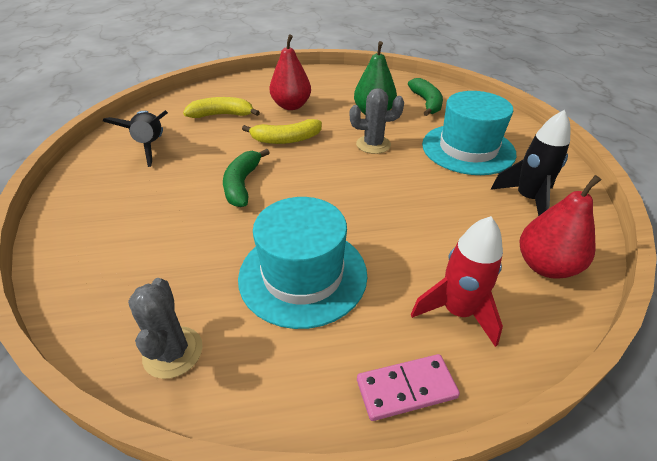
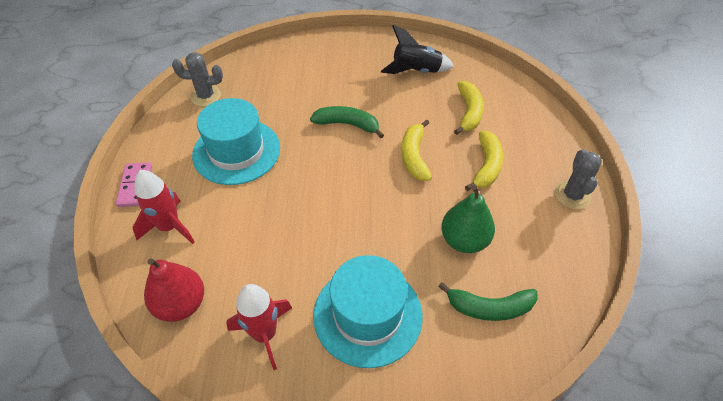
camera: 100 degrees right, 10 degrees up
red pear [269,34,311,110] -> yellow banana [465,131,503,191]
grey cactus [350,88,404,154] -> grey cactus moved to [555,149,602,209]
black rocket [491,110,570,216] -> red rocket [226,284,292,370]

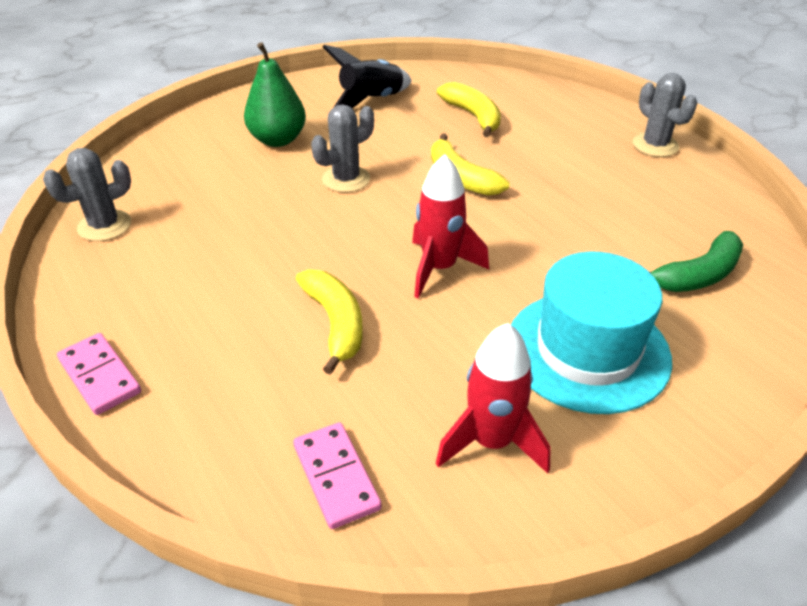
camera: 35 degrees left, 10 degrees down
red rocket [132,170,195,244] -> red rocket moved to [412,154,489,298]
red pear [144,259,204,322] -> pink domino [293,422,382,529]
turquoise hat [192,98,280,185] -> none
green banana [310,106,384,138] -> grey cactus [311,104,374,192]
green pear [441,185,495,253] -> green pear moved to [244,42,306,147]
yellow banana [465,131,503,191] -> yellow banana moved to [296,270,363,375]

